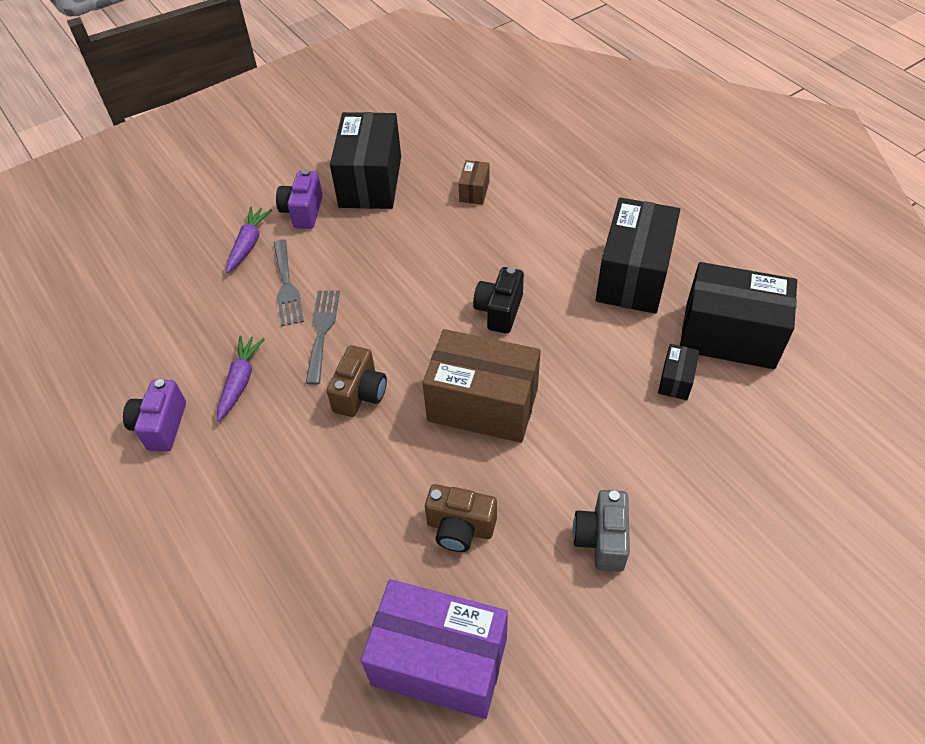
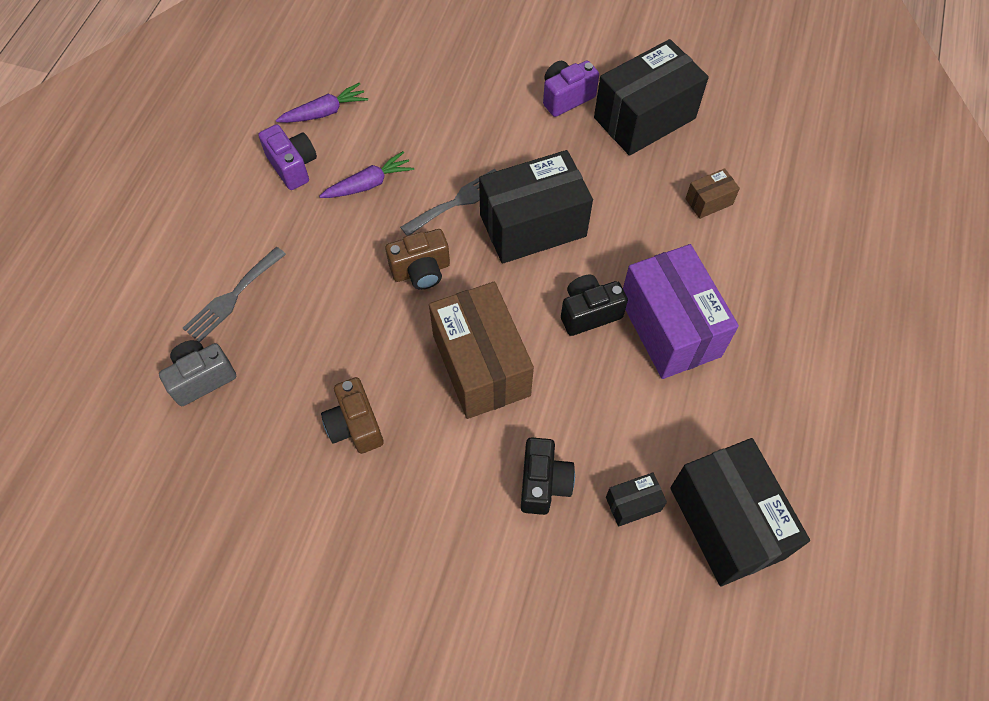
camera: 50 degrees right, 10 degrees up
purple camera [123,379,186,452] -> purple camera turned 90 degrees clockwise [258,124,317,190]
purple carrot [226,207,272,273] -> purple carrot moved to [276,83,368,123]
grey fork [274,240,304,326] -> grey fork moved to [183,247,286,342]
purple box [361,579,508,719] -> purple box moved to [623,244,739,379]
grey camera [573,490,630,572] -> grey camera moved to [159,340,236,406]
black box [596,197,680,314] -> black box moved to [479,150,593,264]
none -> black camera [521,437,575,515]

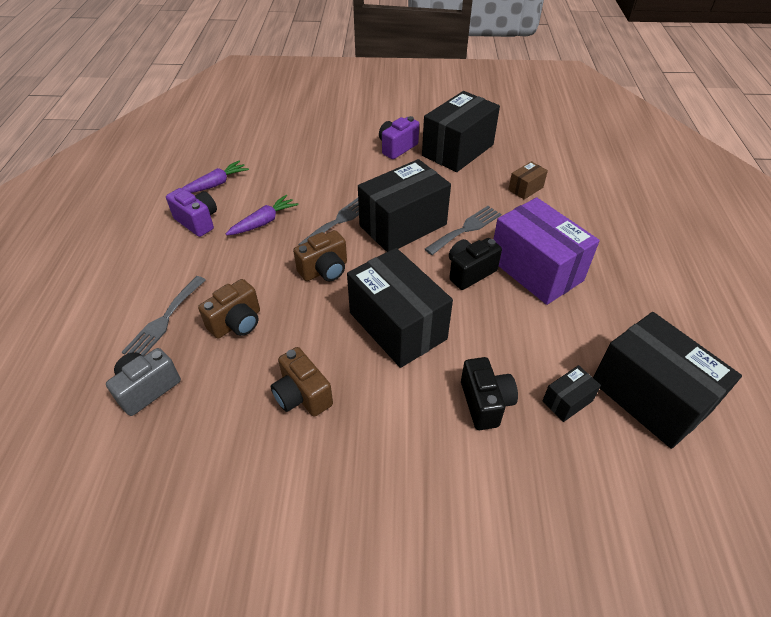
camera: 15 degrees left, 15 degrees down
brown box [429,282,534,419] -> black box [347,248,453,368]
none -> brown camera [198,279,260,339]
none -> grey fork [425,206,501,255]

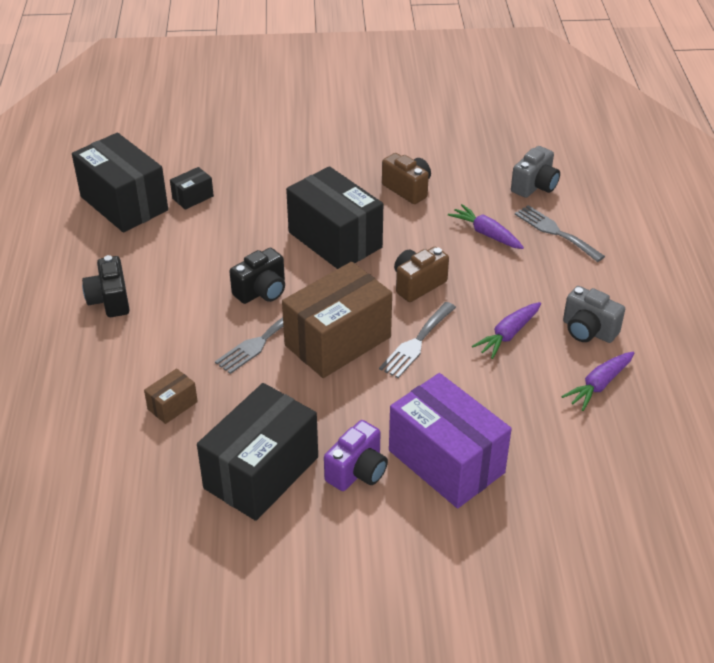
camera: 175 degrees right, 5 degrees down
grey fork [121,276,206,357] -> grey fork turned 60 degrees counterclockwise [515,205,605,262]
purple camera [166,188,217,237] -> grey camera [563,286,625,343]
brown camera [198,279,260,339] -> purple carrot [448,204,524,249]
black box [358,159,451,252] -> brown box [282,262,392,378]
black camera [461,357,518,430] -> black camera moved to [82,255,130,317]
purple box [493,197,600,305] -> purple box moved to [389,373,512,508]

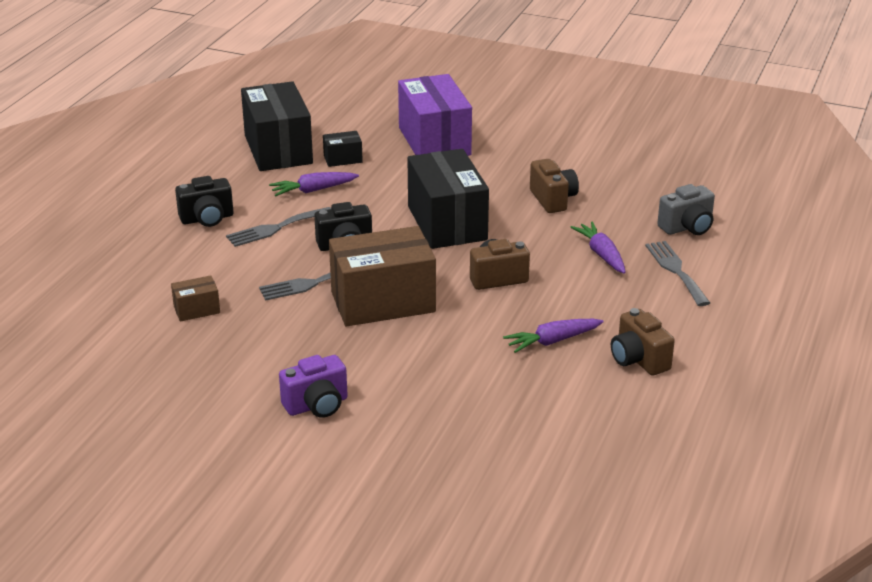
camera: 25 degrees right, 10 degrees down
black camera [82,255,130,317] -> black camera turned 120 degrees counterclockwise [175,176,233,227]
black box [197,383,318,521] -> none
grey fork [379,302,456,378] -> grey fork moved to [226,207,331,247]
purple box [389,373,512,508] -> purple box moved to [398,74,472,156]
purple carrot [561,352,634,411] -> purple carrot moved to [269,172,359,196]
grey camera [563,286,625,343] -> brown camera [611,308,675,376]

